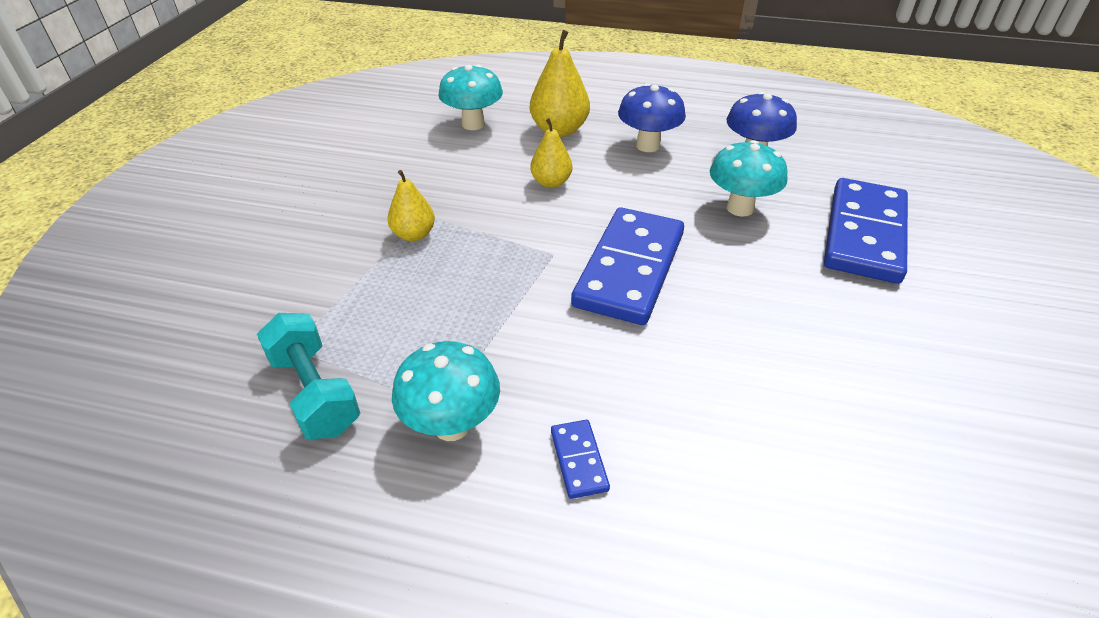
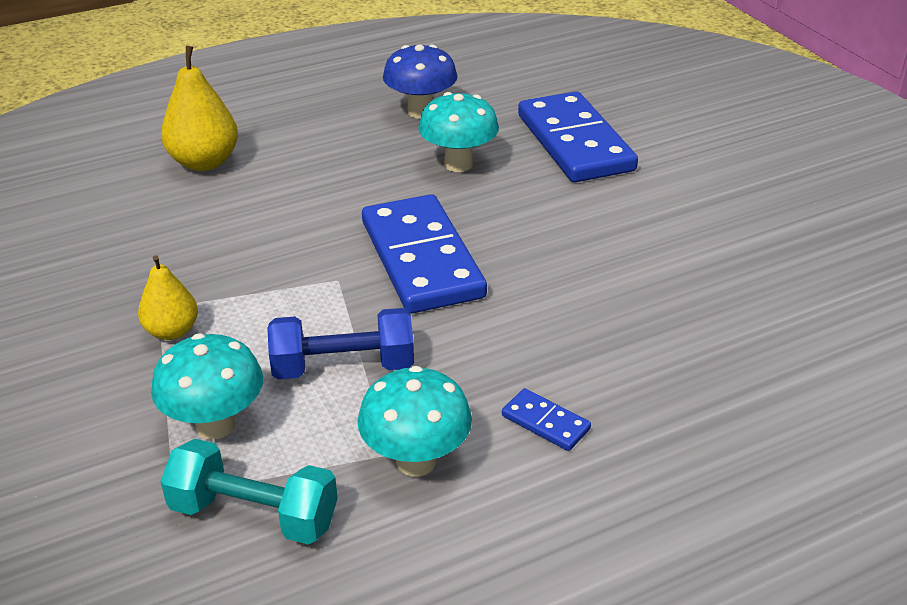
camera: 40 degrees left, 5 degrees down
turquoise mushroom [439,64,503,130] -> turquoise mushroom moved to [151,334,263,440]
yellow pear [530,118,572,188] -> none
blue mushroom [618,83,686,152] -> none
none -> blue dumbbell [267,308,414,380]

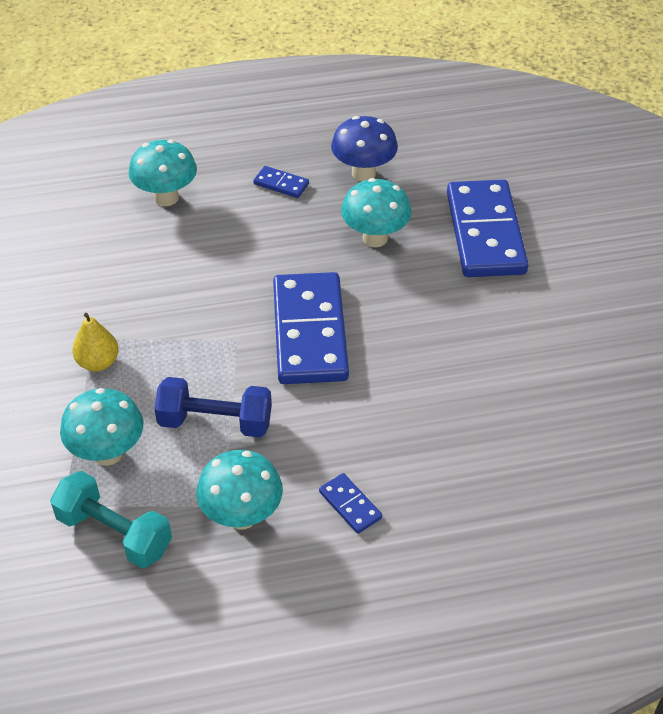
camera: 15 degrees right, 10 degrees up
yellow pear [161,46,238,171] -> turquoise mushroom [129,140,197,206]
none -> blue domino [253,166,309,198]

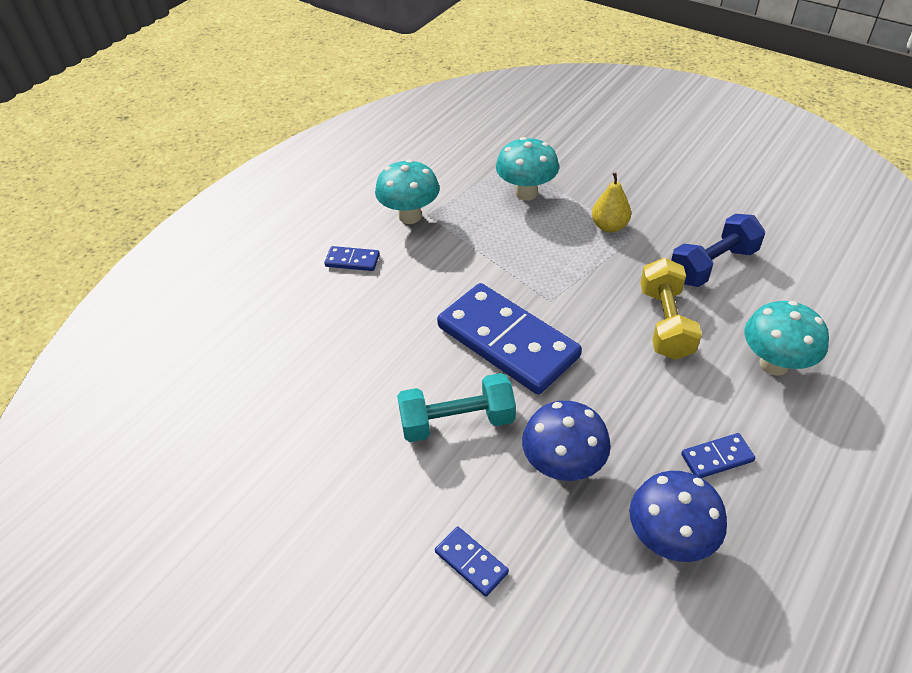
camera: 140 degrees right, 0 degrees up
turquoise dumbbell [50,471,172,568] -> turquoise dumbbell moved to [397,373,516,442]
blue dumbbell [154,377,272,437] -> blue dumbbell moved to [671,214,765,287]
turquoise mushroom [341,178,412,247] -> blue mushroom [522,401,611,481]
blue domino [447,180,528,277] -> blue domino [435,527,509,597], size x0.42
none -> yellow dumbbell [640,258,702,360]

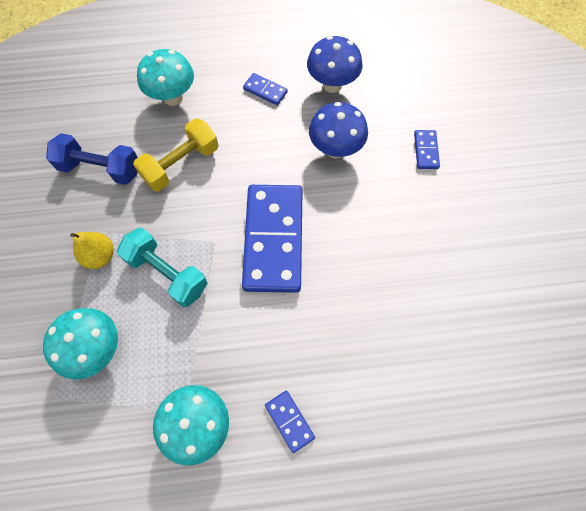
camera: 135 degrees left, 20 degrees up
turquoise dumbbell [397,373,516,442] -> turquoise dumbbell moved to [117,228,208,307]

